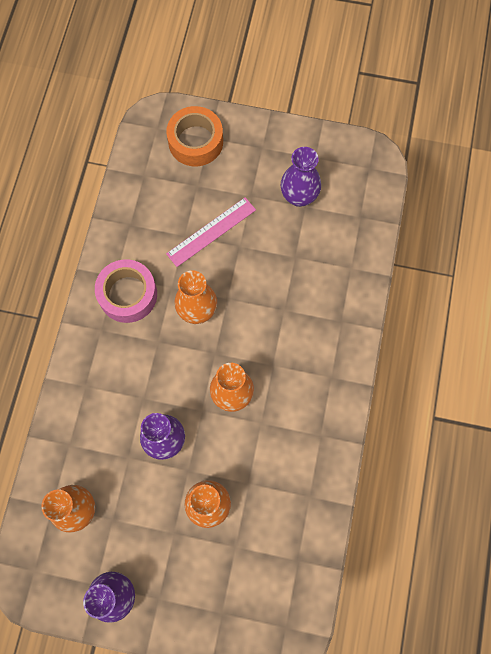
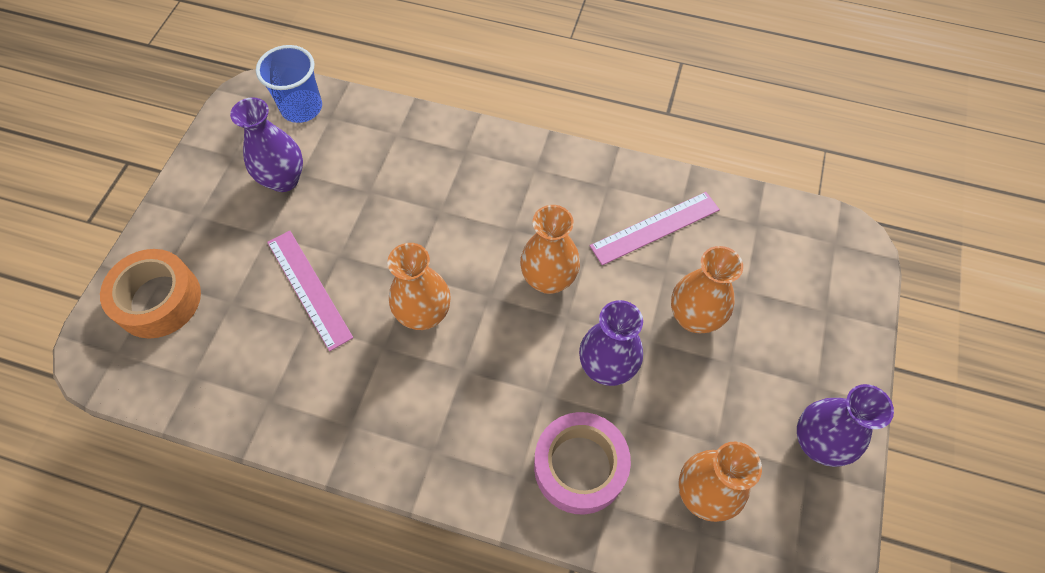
camera: 85 degrees left, 10 degrees down
pink tape [95,259,157,323] -> pink tape moved to [534,412,631,515]
none -> blue cup [256,45,322,123]
none -> pink ruler [590,192,720,265]

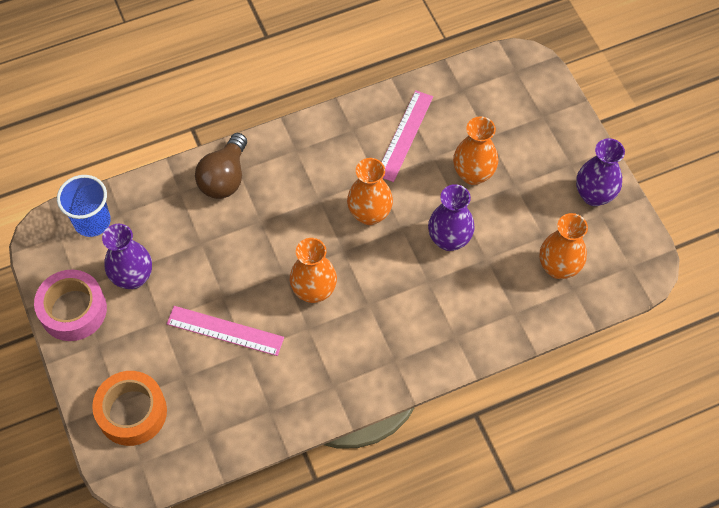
camera: 40 degrees left, 0 degrees up
pink tape [534,412,631,515] -> pink tape moved to [34,270,107,341]
none -> brown light bulb [195,133,247,199]

